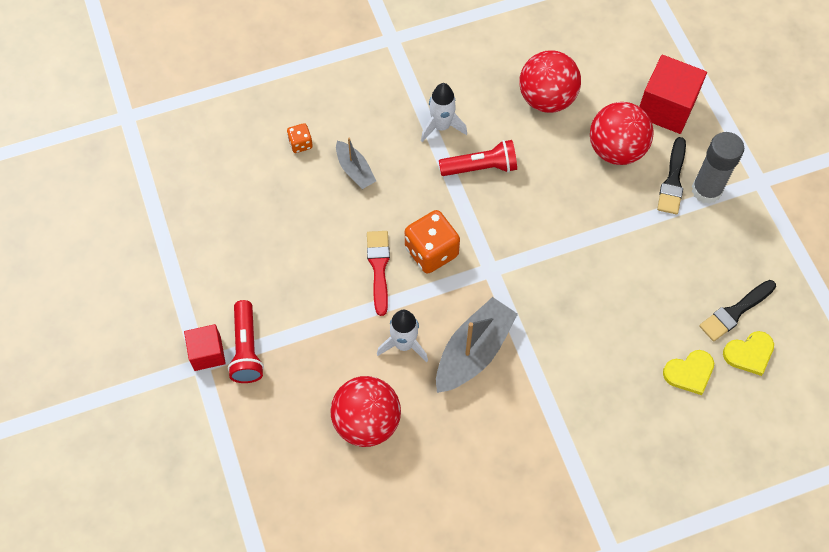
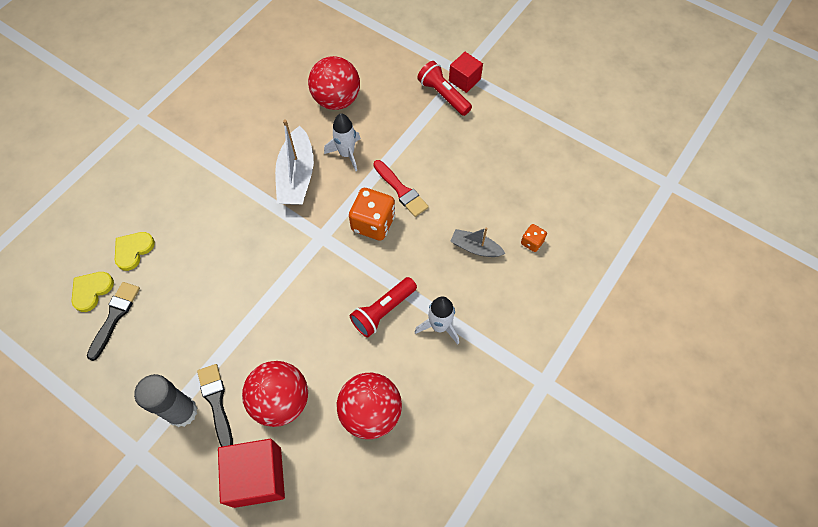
camera: 145 degrees right, 0 degrees up
grey boat [436,297,518,393] -> white boat [275,119,314,205]

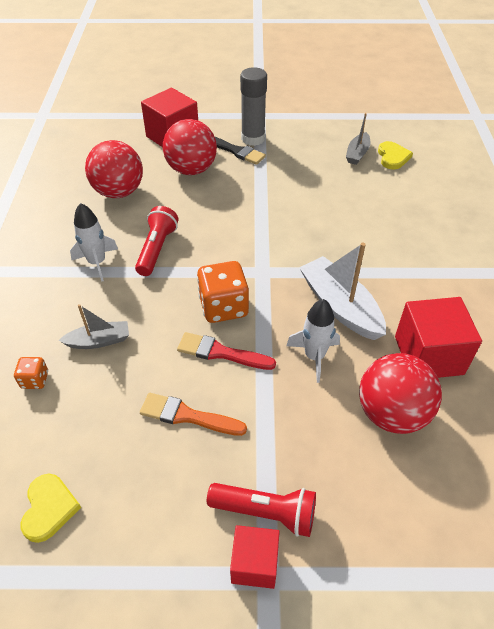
camera: 145 degrees right, 15 degrees down
black brush [87,282,140,361] -> grey boat [346,113,370,165]
yellow heart [115,232,155,271] -> yellow heart moved to [21,474,81,543]
none -> orange brush [140,393,247,436]
none -> red cube [395,297,482,378]

